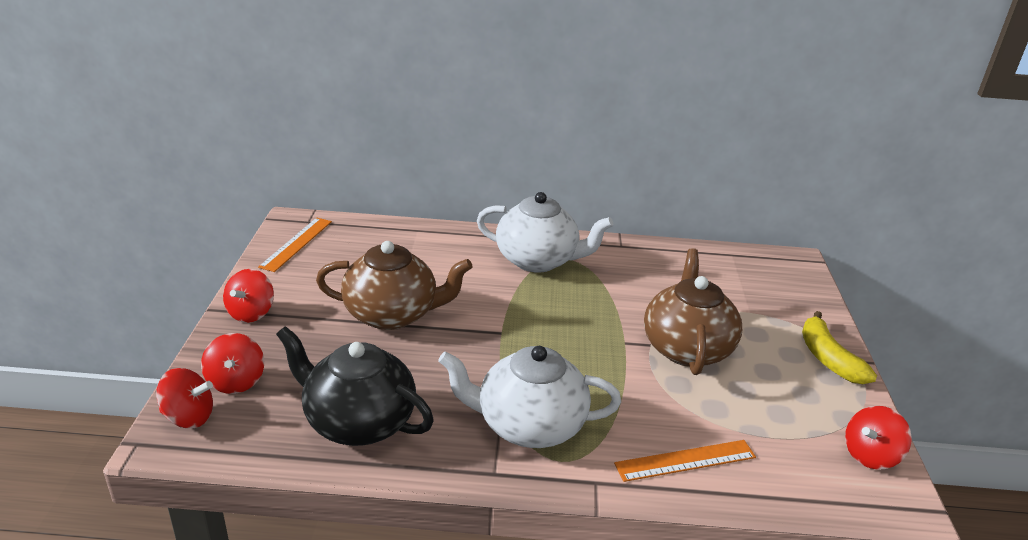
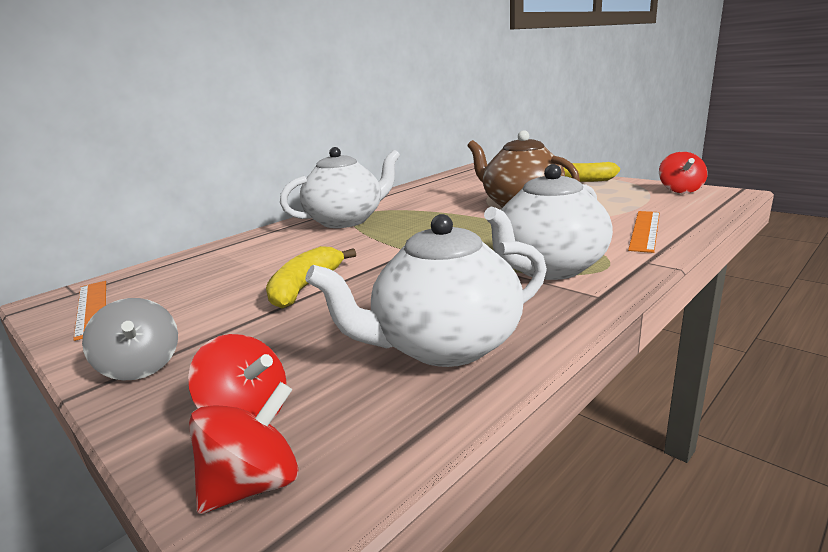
camera: 45 degrees left, 10 degrees down
red spinning top [223,269,274,323] -> grey spinning top [82,298,178,380]
black teapot [276,326,434,446] -> white teapot [305,214,547,367]
brown teapot [316,241,473,330] -> yellow banana [266,246,356,309]

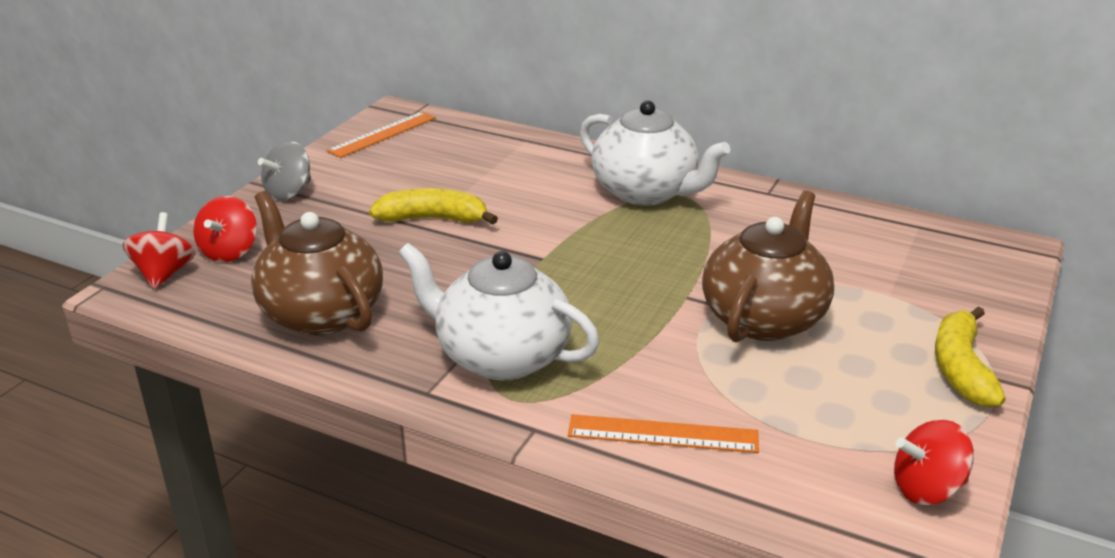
camera: 70 degrees right, 10 degrees up
red spinning top [189,382,299,514] -> red spinning top turned 120 degrees counterclockwise [123,212,195,289]
white teapot [305,214,547,367] -> brown teapot [251,191,383,335]

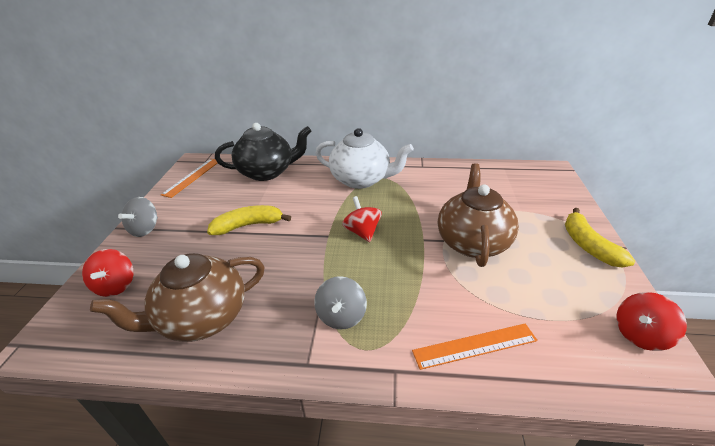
camera: 20 degrees left, 5 degrees up
red spinning top [123,212,195,289] -> red spinning top moved to [342,196,382,242]
brown teapot [251,191,383,335] -> brown teapot turned 60 degrees counterclockwise [90,253,264,342]
white teapot [398,243,600,381] -> grey spinning top [314,276,367,329]
none -> black teapot [215,123,311,181]

